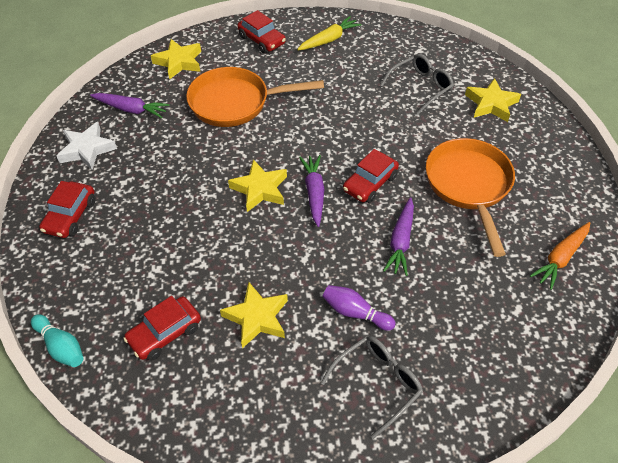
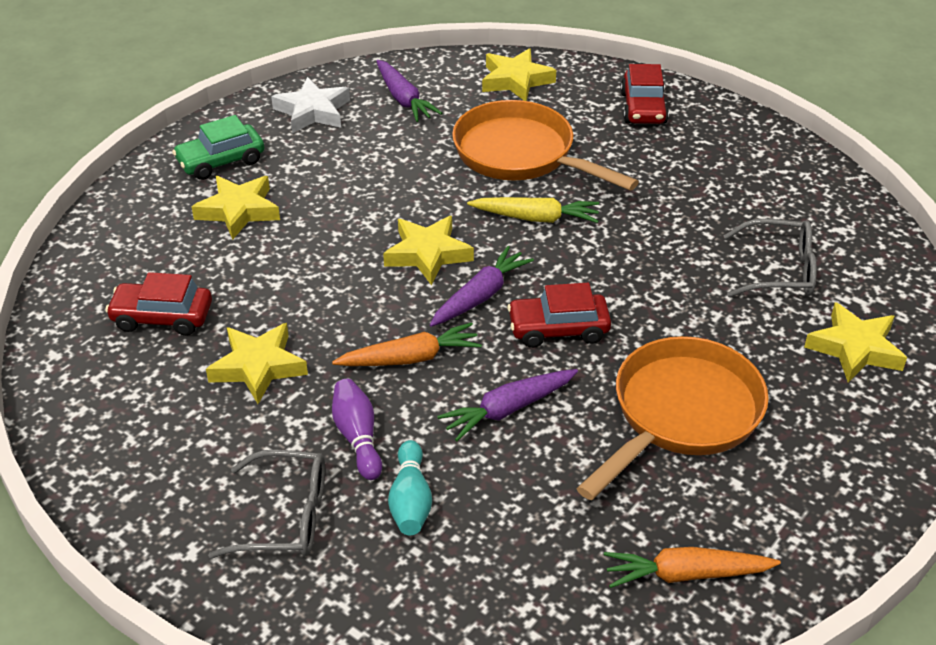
camera: 45 degrees right, 10 degrees down
turquoise bowling pin [31,314,84,367] -> turquoise bowling pin moved to [388,440,432,535]
red car [39,181,96,238] -> green car [172,115,264,180]
yellow carrot [297,16,362,50] -> yellow carrot moved to [467,197,599,223]
none -> yellow star [192,176,280,240]
none -> orange carrot [332,322,482,366]

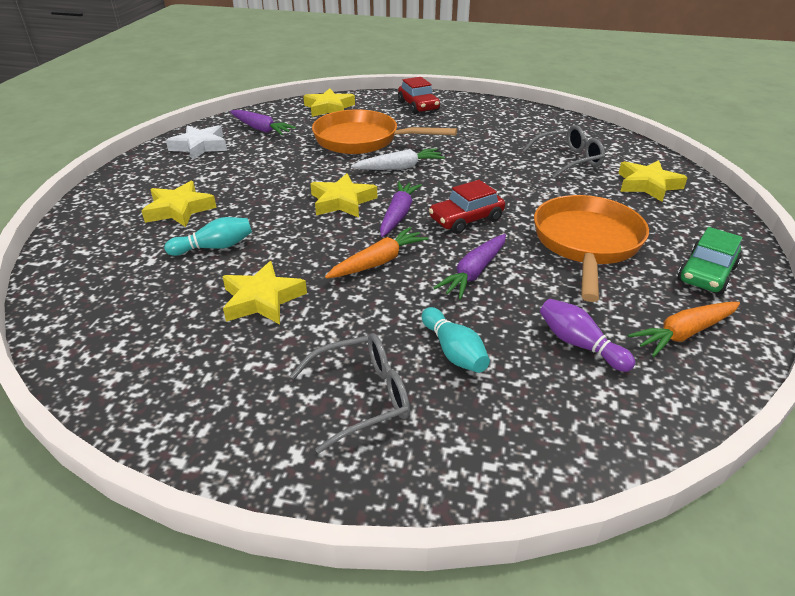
camera: 25 degrees left, 5 degrees down
red car [105,272,212,336] -> none
green car [172,115,264,180] -> green car moved to [677,227,743,294]
purple bowling pin [332,379,382,480] -> purple bowling pin moved to [540,299,635,372]
yellow carrot [467,197,599,223] -> white carrot [351,148,445,170]
none -> turquoise bowling pin [164,217,252,256]

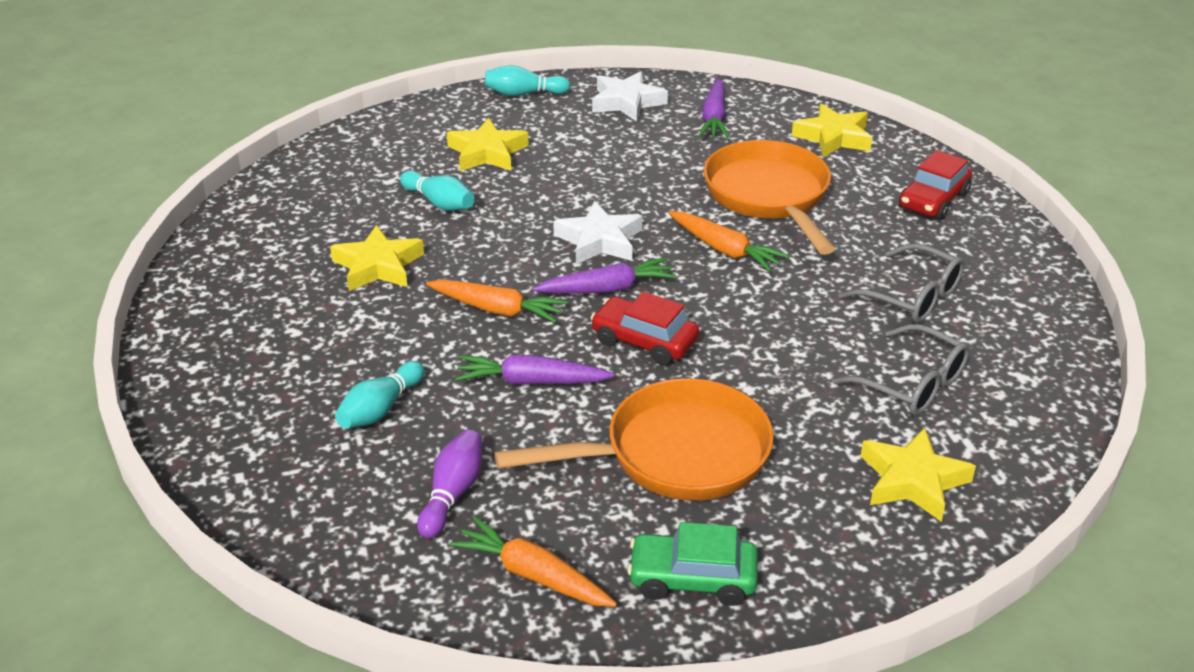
camera: 60 degrees right, 0 degrees up
grey glasses [290,333,410,453] -> grey glasses moved to [839,243,965,323]
yellow star [310,174,377,217] -> white star [553,201,643,264]
white carrot [351,148,445,170] -> orange carrot [669,211,789,272]
none -> turquoise bowling pin [485,65,570,96]

